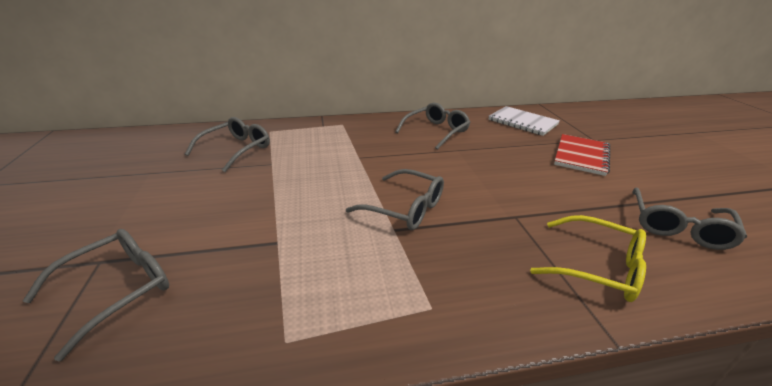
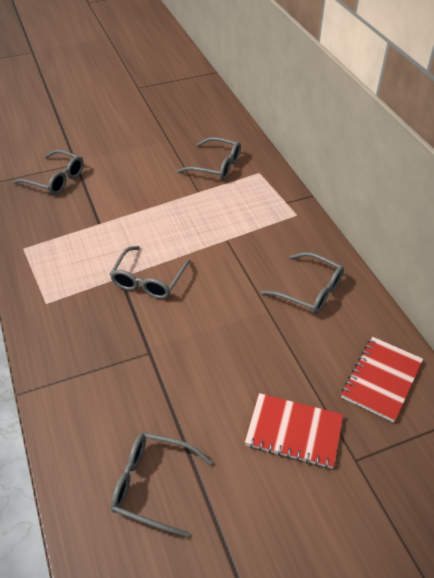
camera: 80 degrees right, 15 degrees up
white notebook [488,106,560,136] -> red notebook [341,337,423,423]
yellow glasses [530,215,646,302] -> none

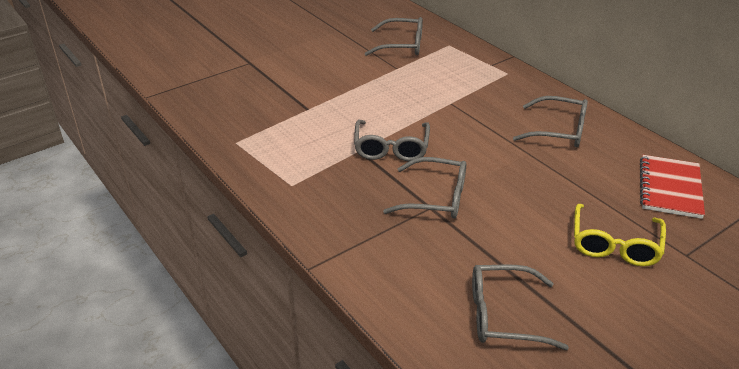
camera: 15 degrees left, 10 degrees down
grey glasses [13,150,84,195] -> grey glasses moved to [383,157,466,219]
red notebook [245,393,343,469] -> yellow glasses [574,204,666,266]

